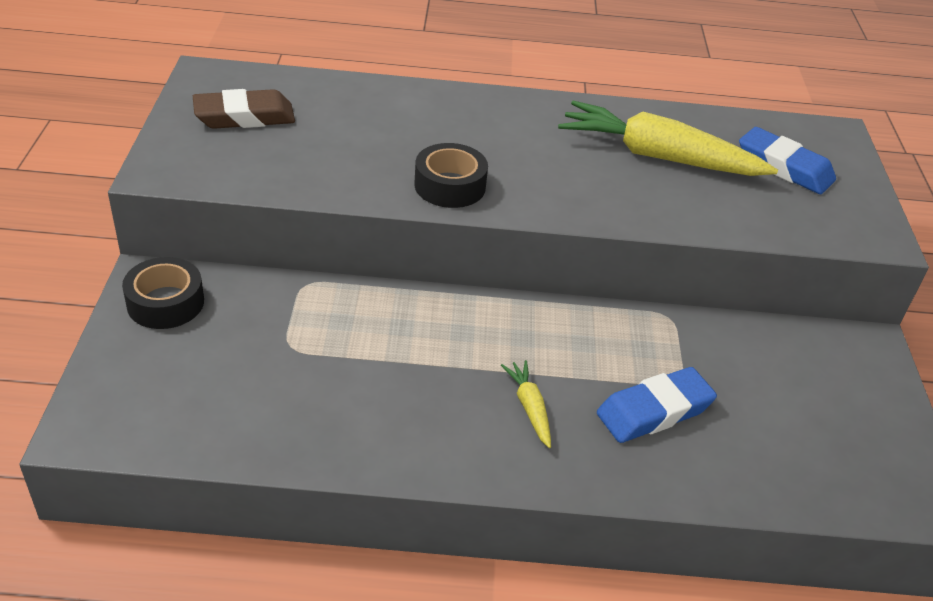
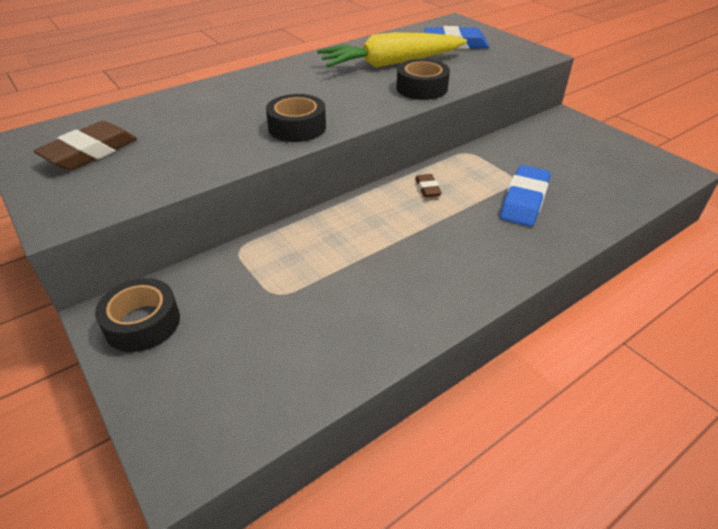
camera: 35 degrees left, 0 degrees up
yellow carrot [501,360,551,448] -> none
none -> black tape [396,59,450,100]
none -> brown eraser [415,174,442,197]

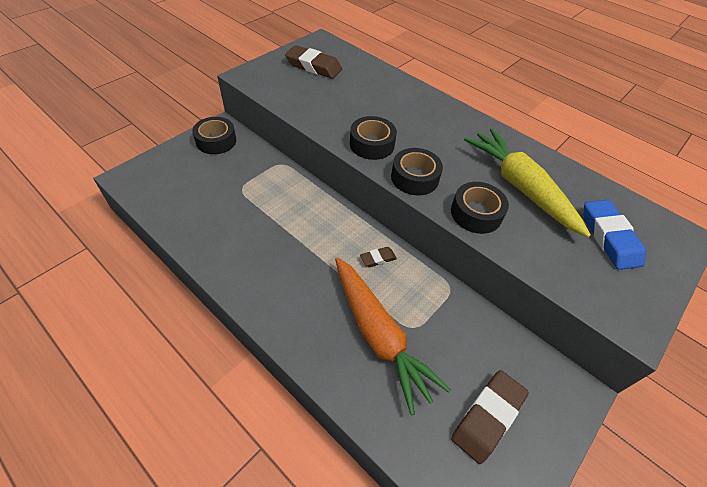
camera: 75 degrees right, 10 degrees up
blue eraser [500,165,551,227] -> orange carrot [335,257,451,415]
none -> black tape [391,148,443,195]
none -> brown eraser [451,370,529,464]

